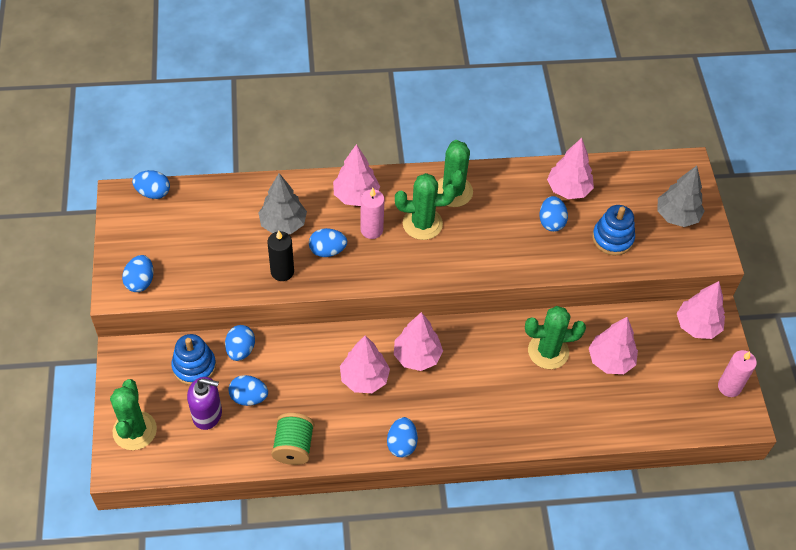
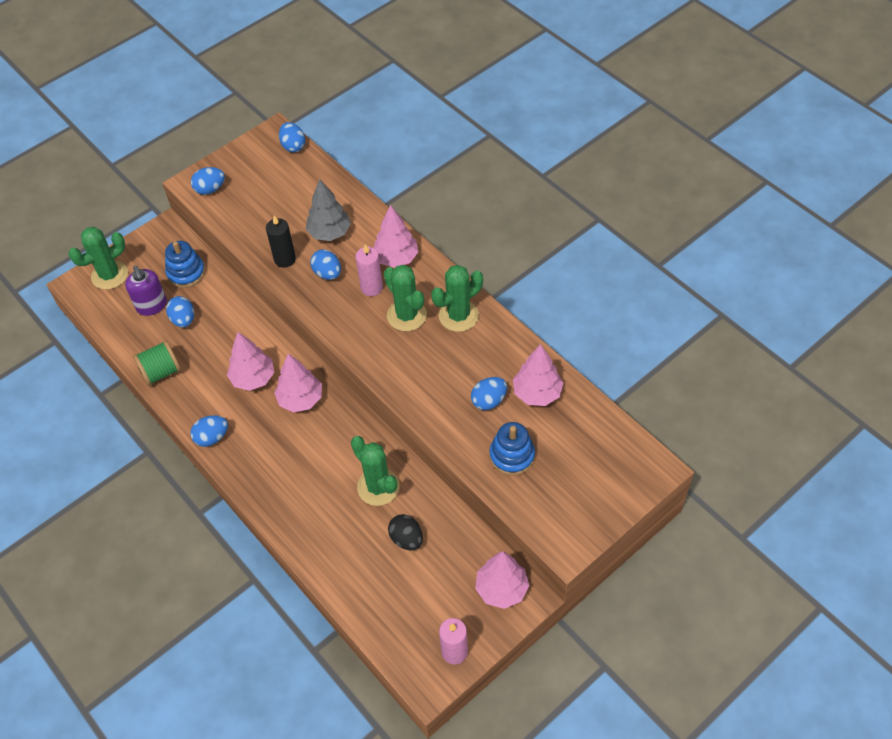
camera: 60 degrees right, 0 degrees up
blue egg [225,325,255,361] -> none
pink tree [589,317,638,374] -> black egg [388,514,423,550]
grey tree [657,166,704,227] -> none

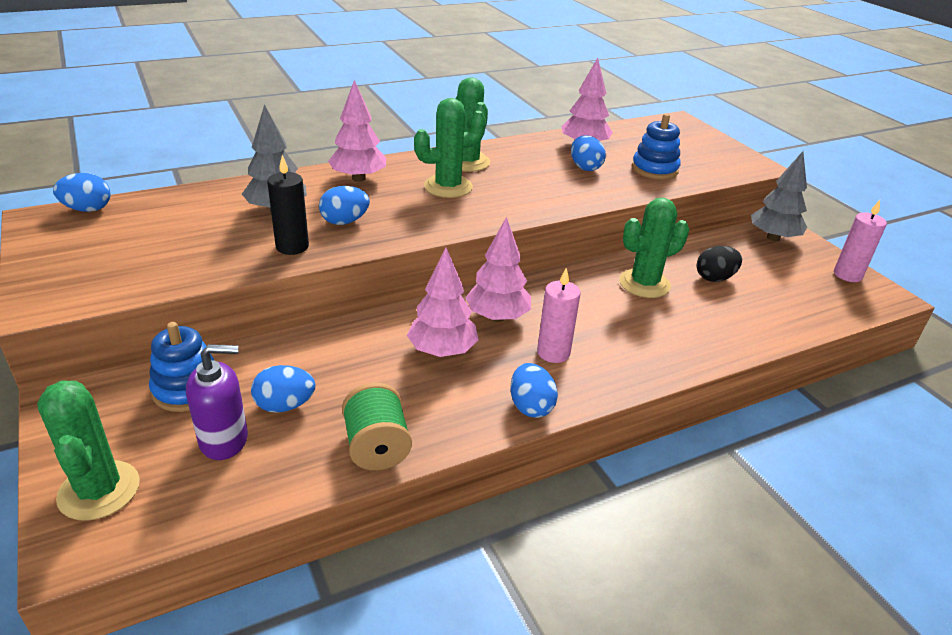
camera: 80 degrees left, 20 degrees down
blue egg [191,167,225,195] -> none
pink candle [356,244,383,296] -> pink candle moved to [537,267,581,363]
pink tree [475,551,530,609] -> grey tree [751,151,807,241]

